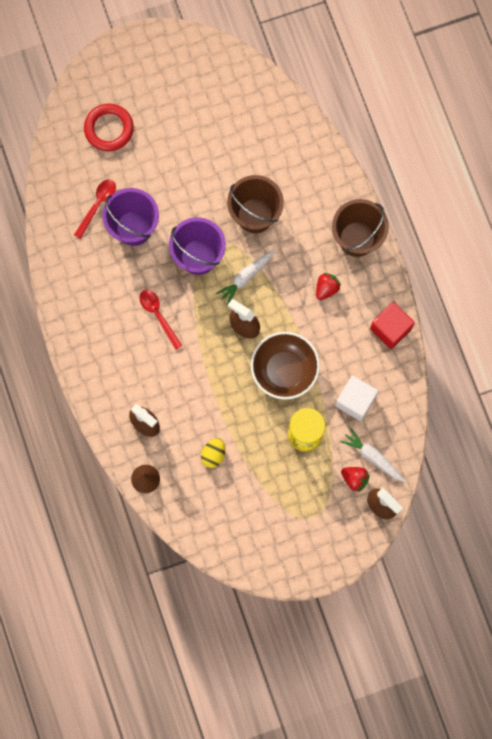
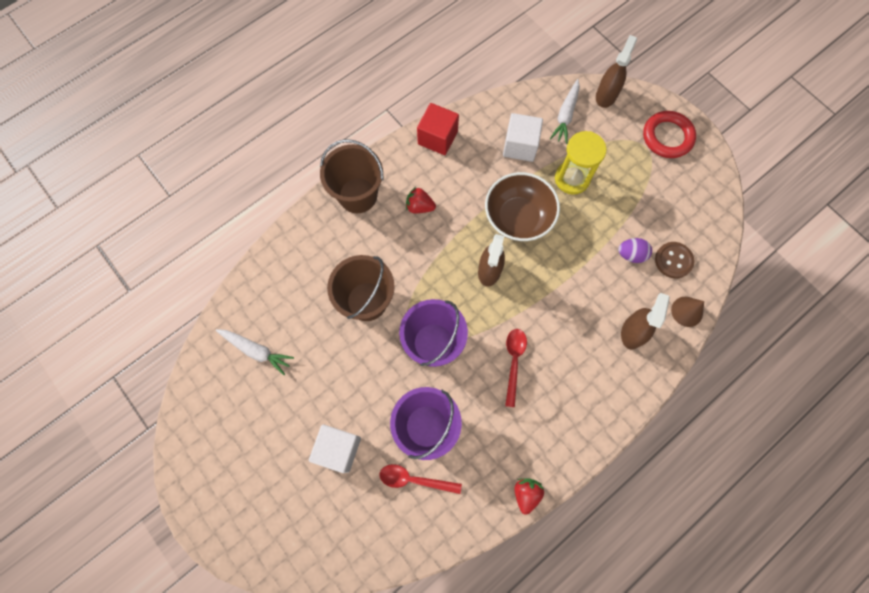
camera: 110 degrees left, 5 degrees down
red ring [84,104,134,151] -> red ring moved to [643,111,696,158]
red spoon [139,290,183,350] -> red spoon turned 150 degrees clockwise [505,329,527,407]
yellow egg [201,438,225,468] -> purple egg [618,238,652,263]
white carrot [216,249,275,305] -> white carrot moved to [216,329,294,375]
red strawberry [341,467,370,492] -> red strawberry moved to [514,478,544,515]
none -> white cube [309,424,361,473]
none -> brown button [655,242,694,278]

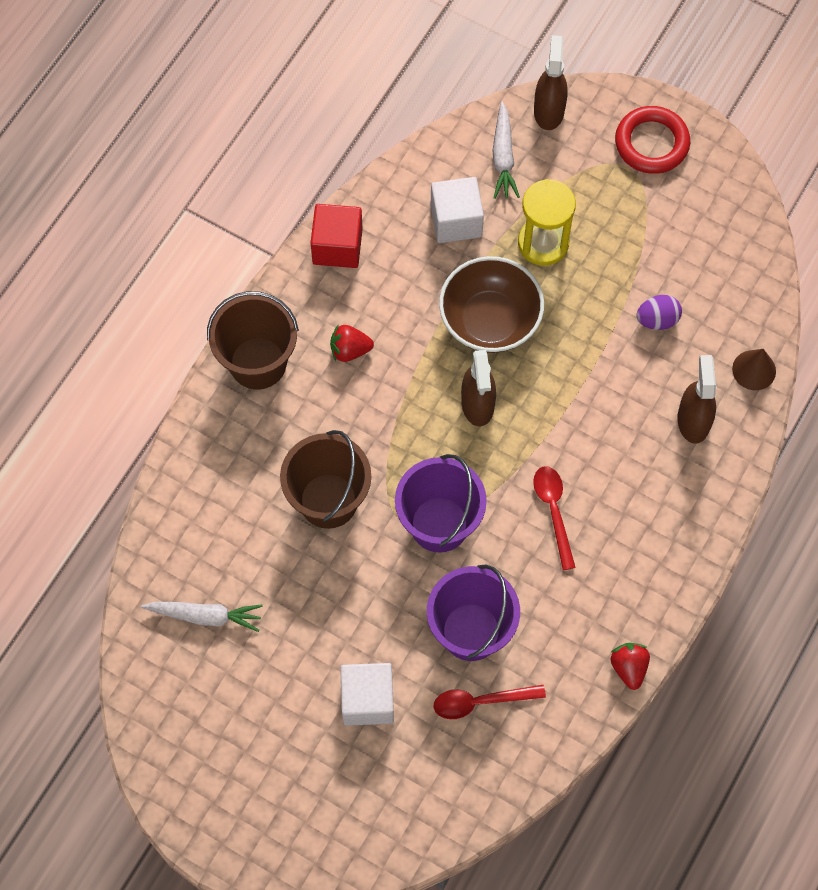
camera: 20 degrees left, 5 degrees down
brown button [655,242,694,278] -> none

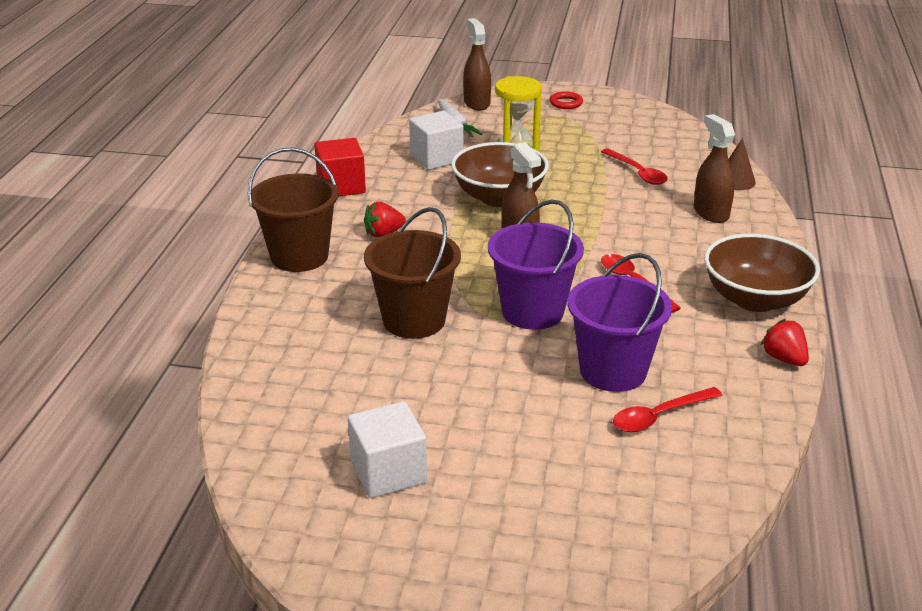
camera: 20 degrees left, 35 degrees down
white carrot [141,602,263,632] -> none
white cube [340,663,394,726] -> white cube moved to [348,401,427,498]
red ring [615,106,690,174] -> red ring [550,91,583,109], size x0.54
purple egg [636,295,682,330] -> red spoon [601,149,668,185]
none -> brown bowl [704,234,820,312]

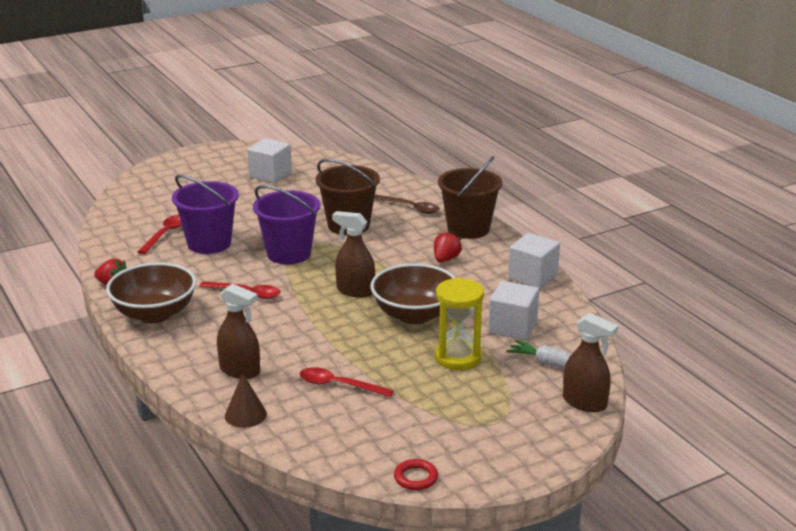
camera: 140 degrees right, 5 degrees down
red cube [314,138,366,196] -> white cube [508,233,560,289]
red ring [550,91,583,109] -> red ring moved to [394,459,438,490]
none -> brown spoon [374,195,440,214]

